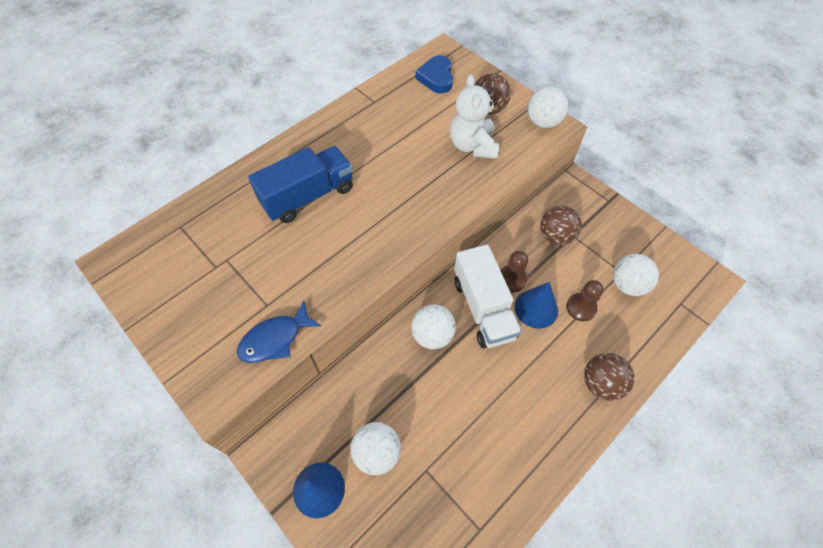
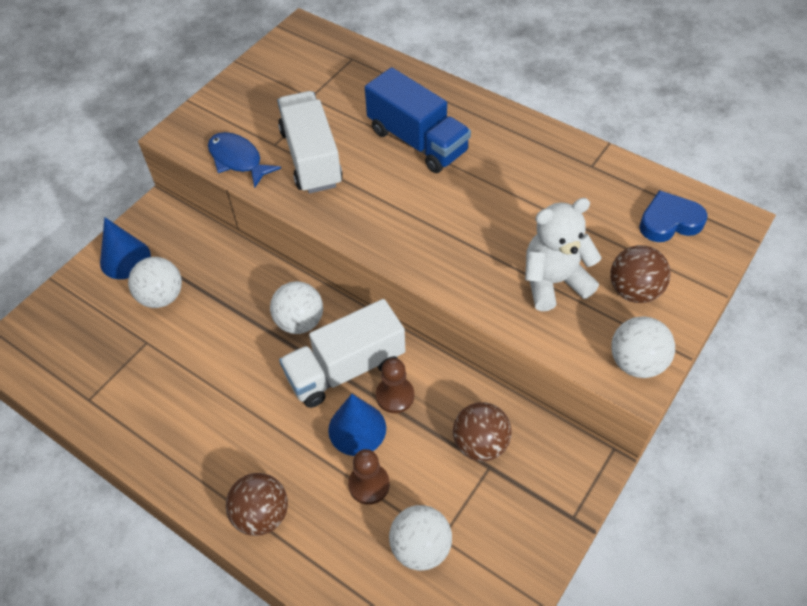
camera: 80 degrees right, 5 degrees down
none -> white truck [277,91,343,194]

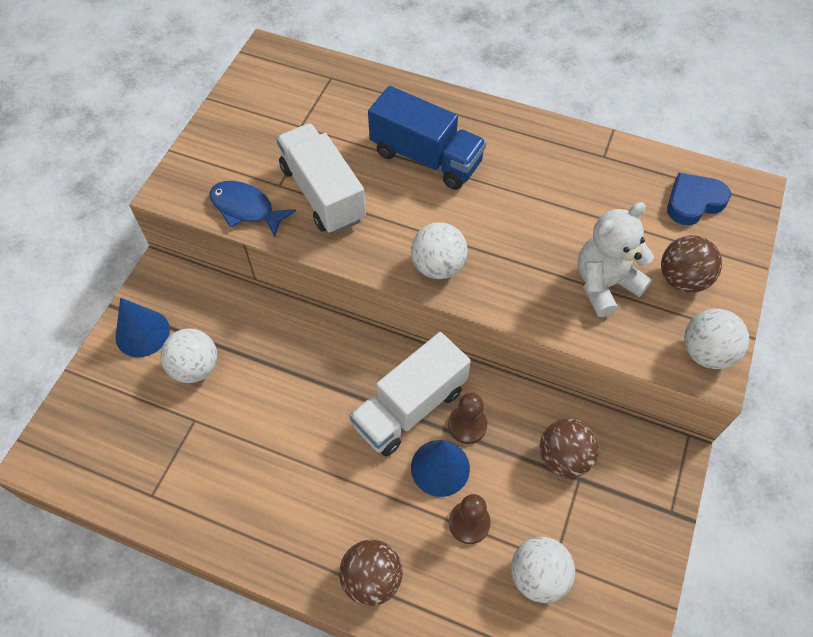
camera: 15 degrees left, 5 degrees up
white ball [270,281,323,334] -> white ball moved to [411,223,468,279]

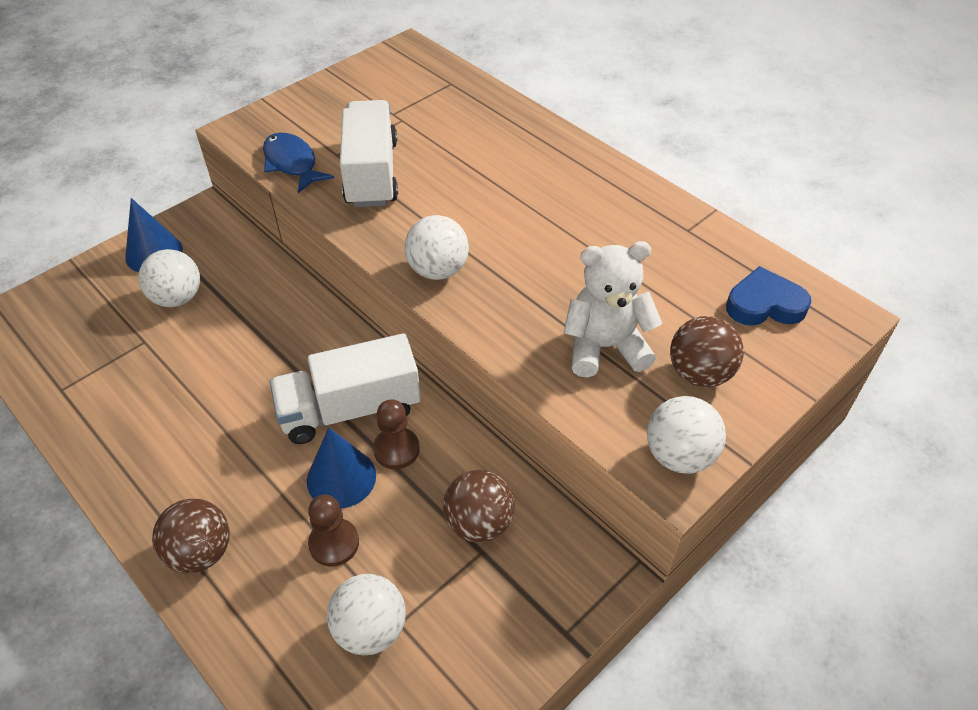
camera: 25 degrees right, 10 degrees down
blue truck [368,86,486,190] -> none

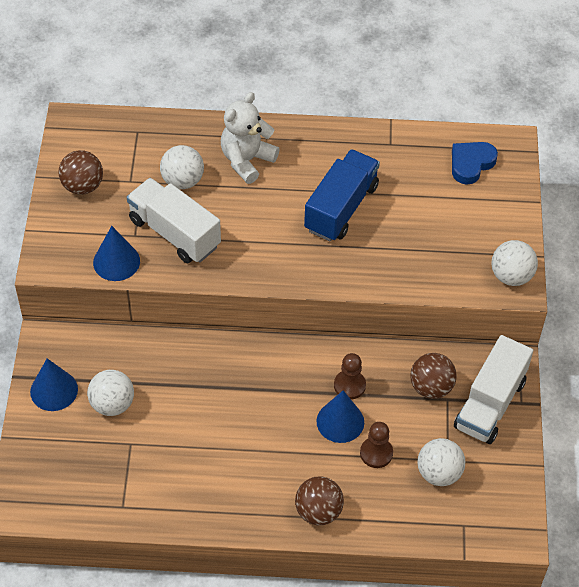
camera: 45 degrees left, 5 degrees up
blue fish [263,133,334,193] -> blue cone [93,226,140,281]
white truck [270,333,421,444] -> white truck moved to [454,335,533,444]
white ball [404,215,469,280] -> white ball moved to [160,145,204,189]
white teddy bear [564,241,662,378] -> white teddy bear moved to [221,92,280,184]
brown ball [670,316,744,387] -> brown ball moved to [58,150,103,195]
none -> blue truck [304,149,380,241]

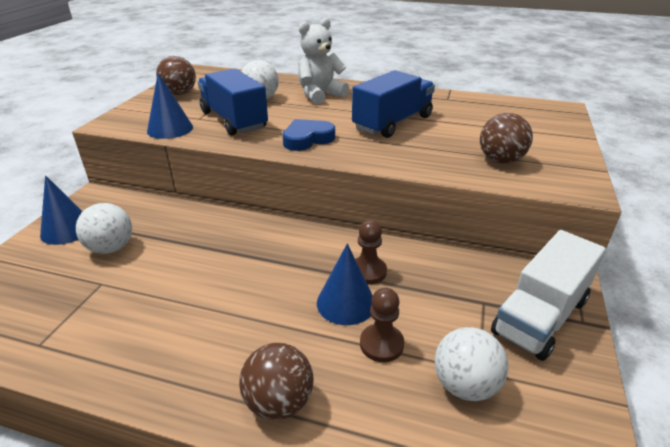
camera: 15 degrees right, 20 degrees down
white truck [127,178,221,263] -> blue truck [198,68,268,135]
brown ball [410,353,457,399] -> brown ball moved to [480,113,533,164]
blue heart [452,142,498,185] -> blue heart moved to [282,119,335,151]
white ball [491,240,538,286] -> none

